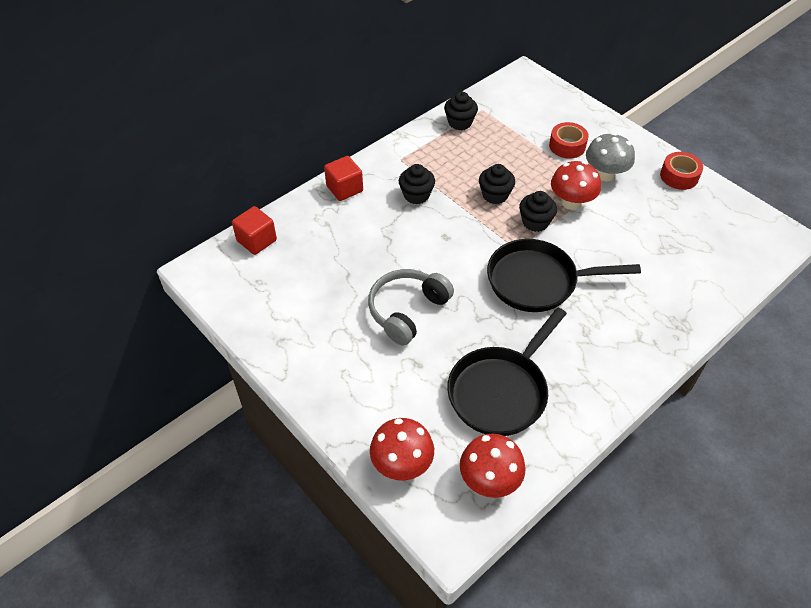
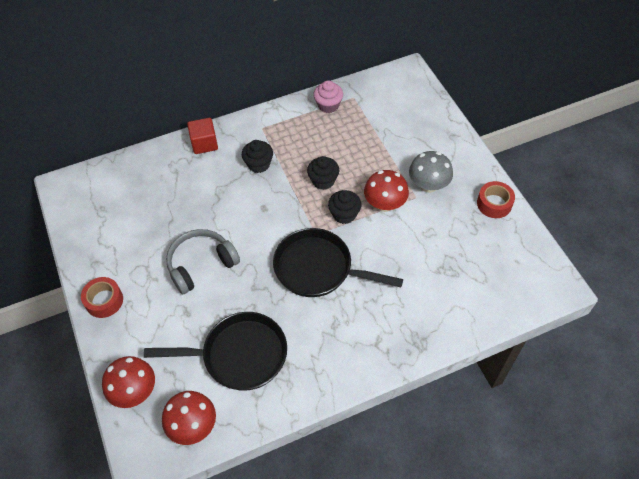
camera: 20 degrees right, 5 degrees up
red cube [232,206,277,255] -> none
black cupcake [444,92,478,130] -> pink cupcake [313,80,343,113]
black pan [447,308,567,436] -> black pan turned 150 degrees counterclockwise [144,312,287,391]
red tape [549,122,589,159] -> red tape moved to [81,277,123,318]

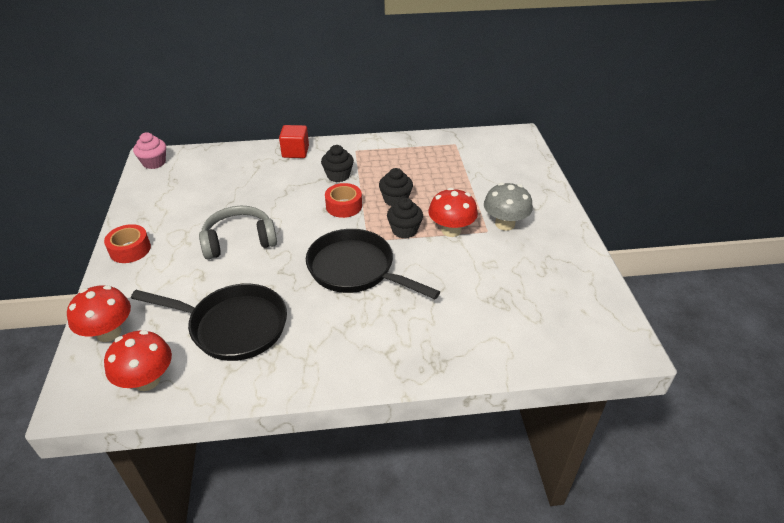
camera: 15 degrees right, 15 degrees down
pink cupcake [313,80,343,113] -> pink cupcake moved to [133,132,166,169]
red tape [477,181,515,218] -> red tape moved to [325,183,362,218]

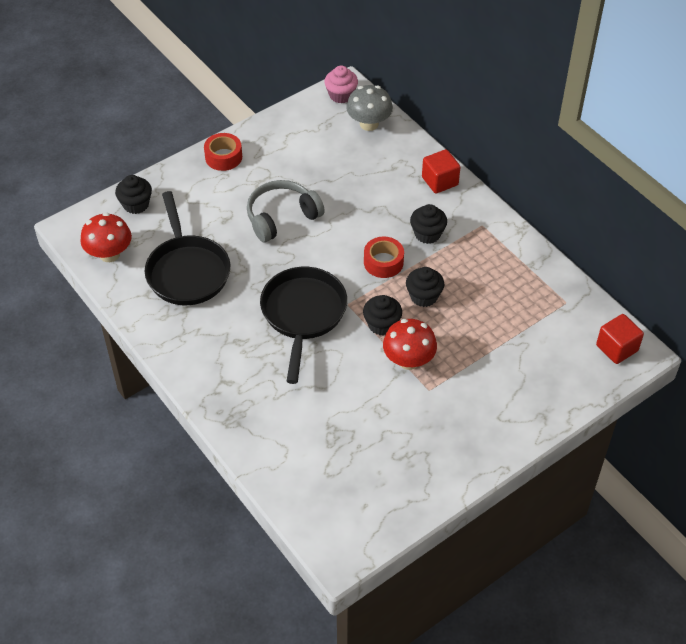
camera: 60 degrees right, 10 degrees up
red mushroom [67,285,131,342] -> black cupcake [115,175,152,214]
grey headphones [199,206,277,259] -> grey headphones turned 75 degrees counterclockwise [247,180,325,242]
grey mushroom [484,182,533,231] -> grey mushroom moved to [346,85,393,131]
none -> red cube [596,314,644,364]

